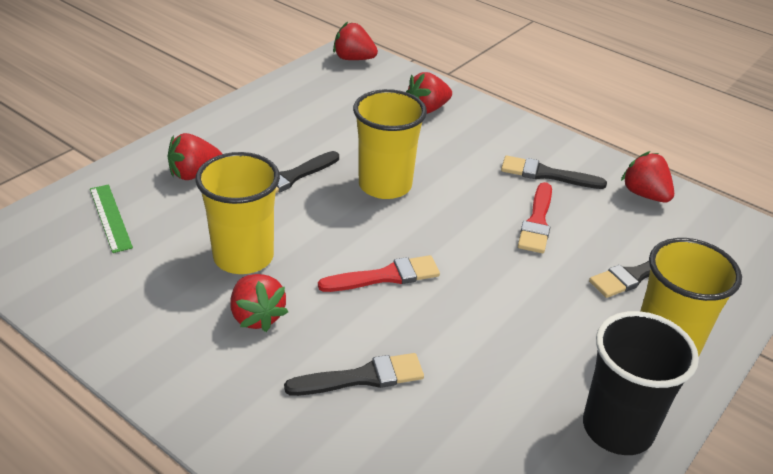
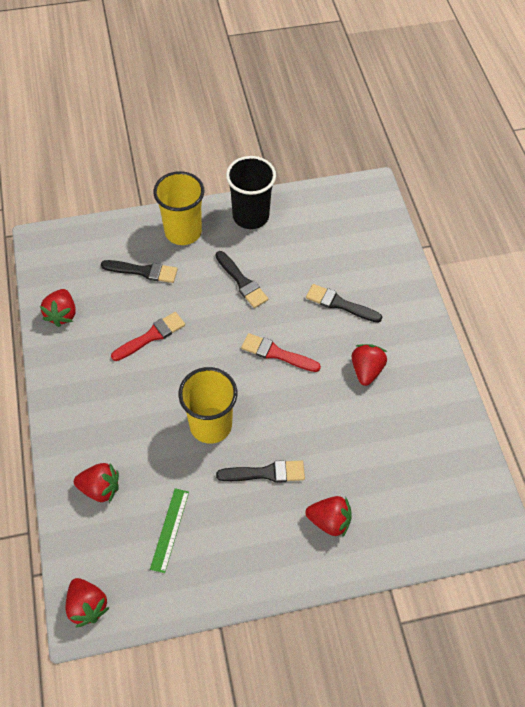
camera: 140 degrees left, 20 degrees up
green ruler [90,184,133,253] -> green ruler moved to [150,488,189,573]
yellow cup [195,152,280,274] -> none
black brush [501,155,607,189] -> black brush moved to [216,251,269,308]

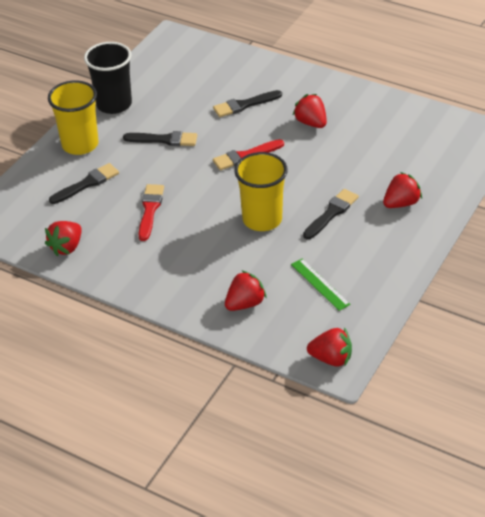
camera: 45 degrees left, 15 degrees down
red strawberry [40,289,76,327] -> red strawberry turned 75 degrees clockwise [45,221,82,256]

